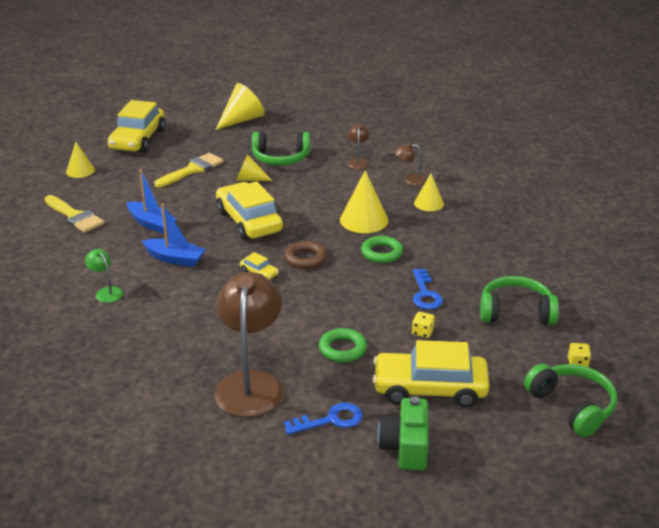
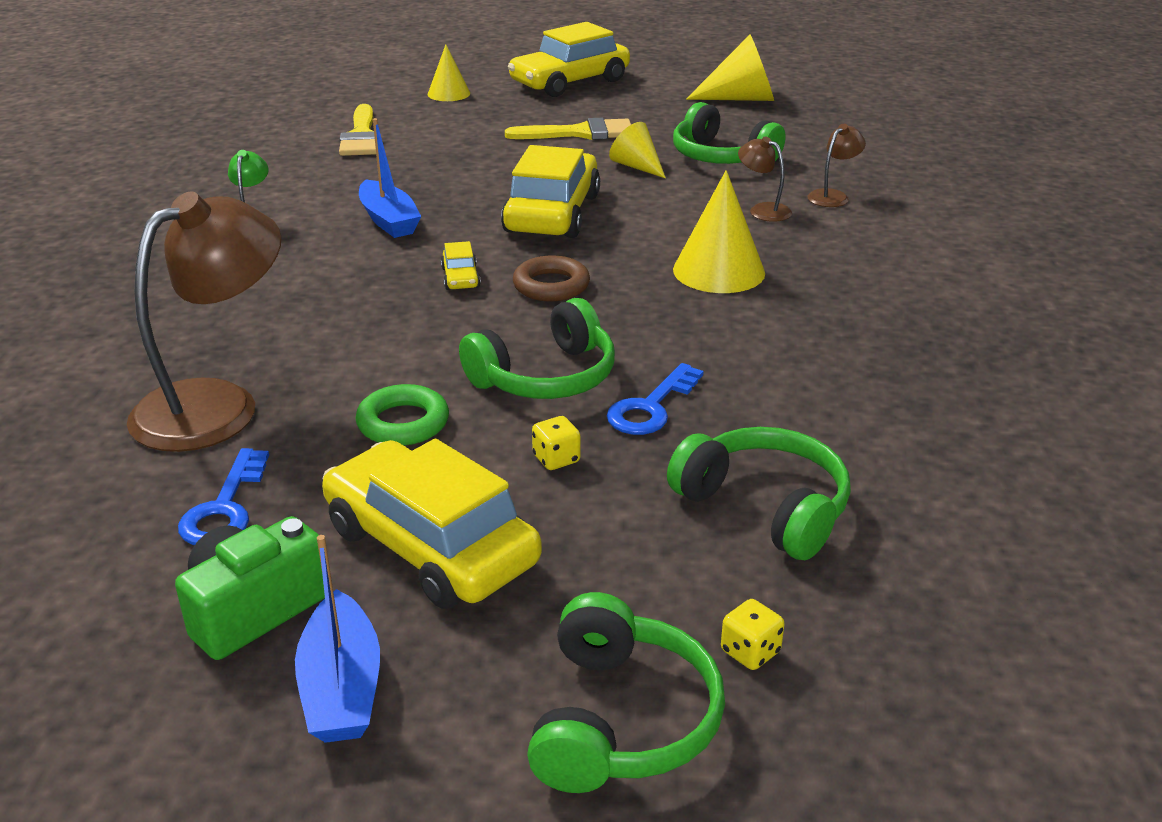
camera: 40 degrees right, 0 degrees up
blue boat [127,170,177,234] -> blue boat moved to [295,535,380,743]
blue key [284,403,363,435] -> blue key turned 75 degrees clockwise [178,448,269,545]
green ring [361,236,403,263] -> none
brown lamp [395,143,427,186] -> brown lamp moved to [738,136,792,222]
yellow cone [414,174,444,211] -> none
none -> green headphones [459,298,615,399]

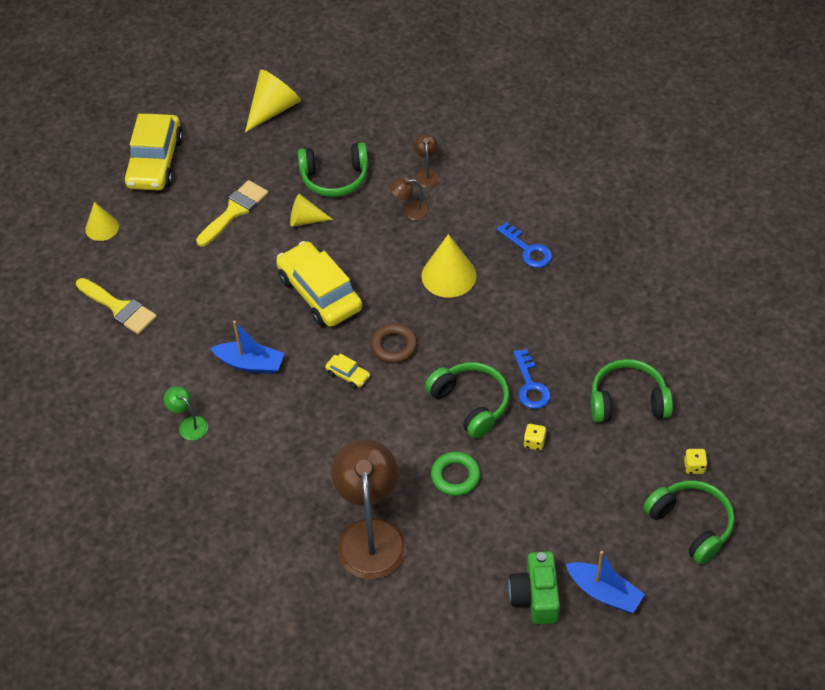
camera: 45 degrees left, 20 degrees up
blue key [178,448,269,545] -> blue key moved to [496,222,552,268]
yellow car [322,438,542,609] -> none
green headphones [459,298,615,399] -> green headphones turned 45 degrees counterclockwise [425,362,509,439]

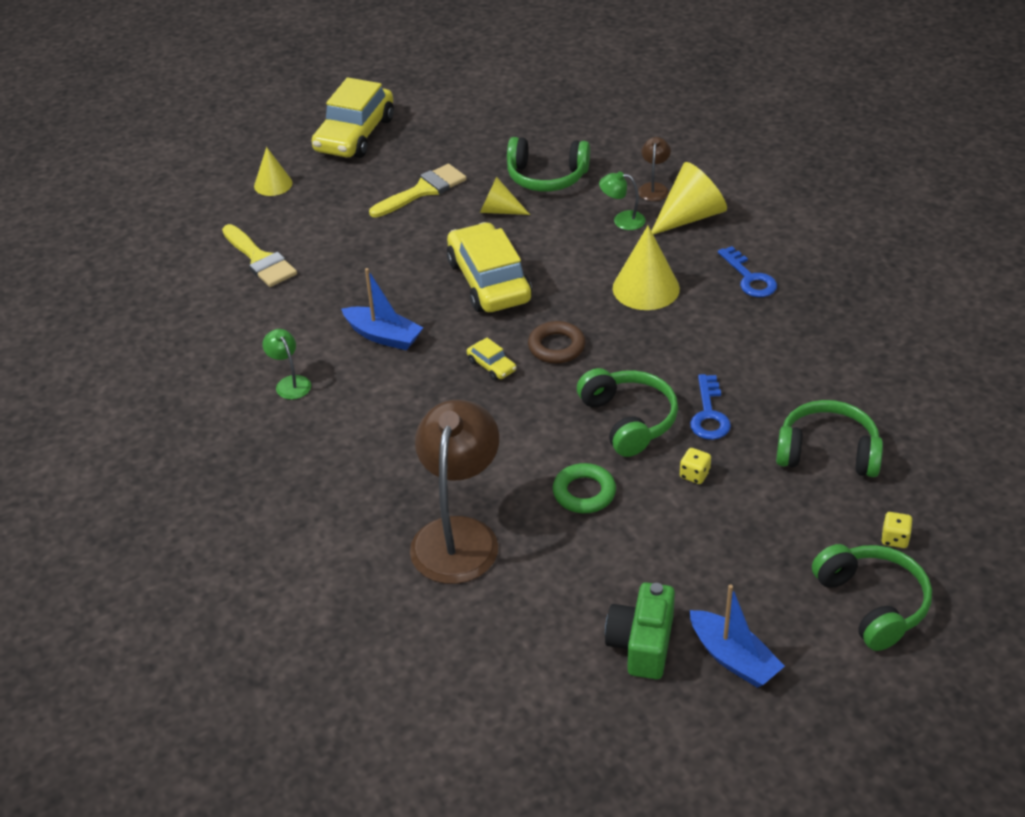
camera: 15 degrees right, 10 degrees down
yellow cone [245,69,301,133] -> yellow cone moved to [652,162,727,235]
brown lamp [389,178,430,221] -> green lamp [599,172,646,230]

